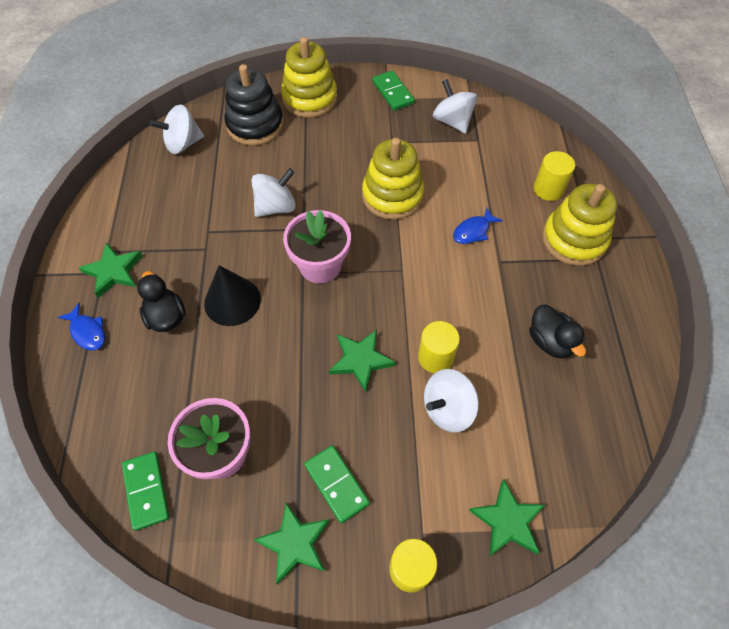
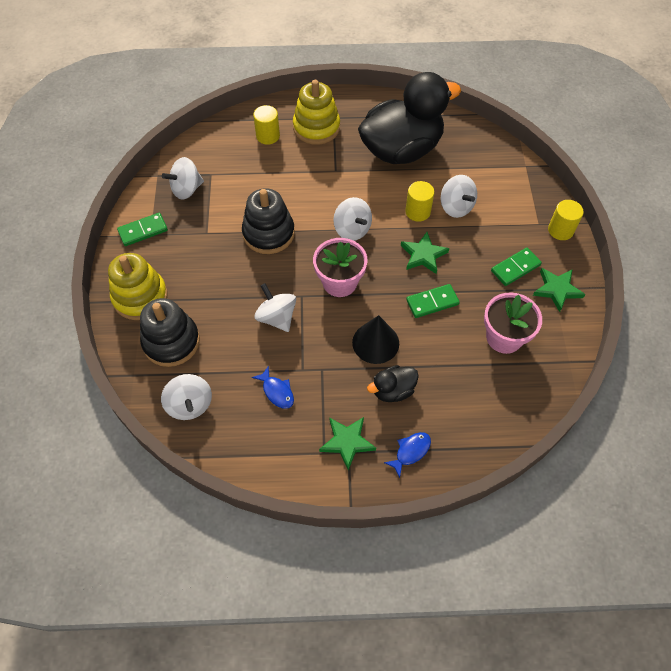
camera: 90 degrees left, 0 degrees up
green domino [122,452,170,531] -> green domino moved to [406,284,460,318]
yellow stacking toy [362,138,424,220] -> black stacking toy [242,188,295,254]
blue fish [453,208,503,244] -> blue fish moved to [252,366,294,409]
green star [469,479,545,557] -> none
black duck [529,305,586,359] -> black duck [358,72,461,164], size x2.36
none -> white spinning top [333,197,372,241]

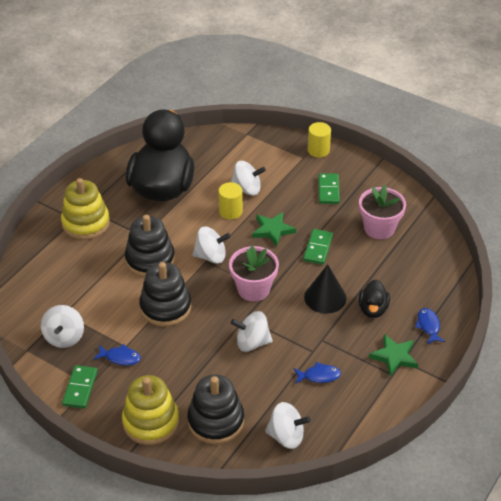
camera: 55 degrees left, 15 degrees down
yellow cylinder [253,105,280,145] -> none
green star [533,268,585,312] -> none
none -> blue fish [93,344,141,366]
none -> black stacking toy [125,215,175,277]

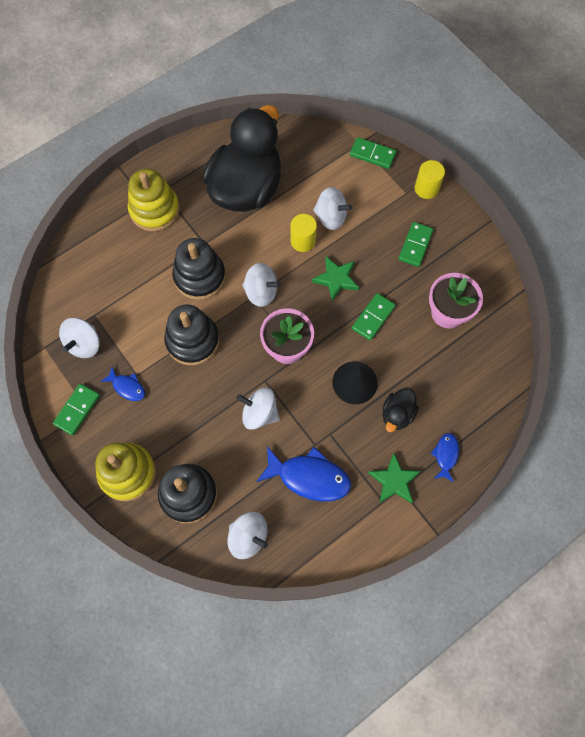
camera: 20 degrees right, 25 degrees up
blue fish [294,362,341,384] -> blue fish [256,446,351,501], size x1.87
none -> green domino [350,137,396,169]

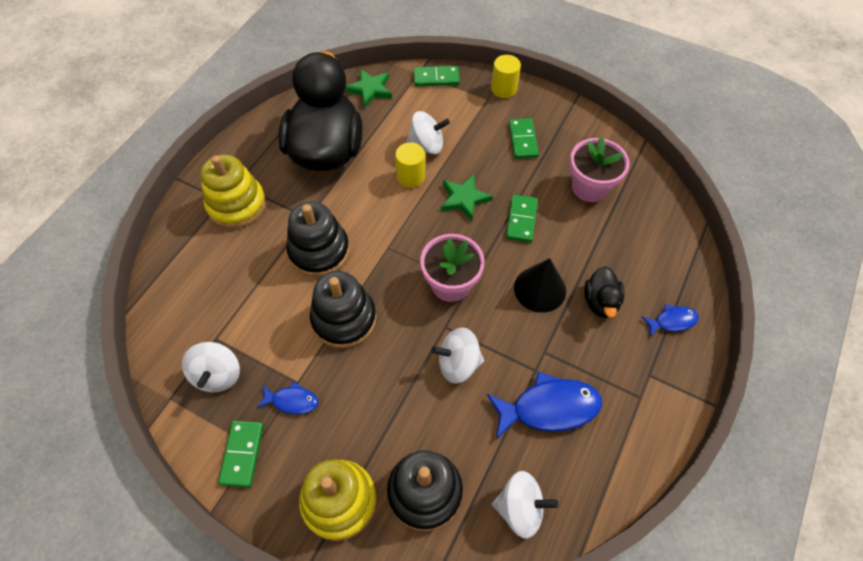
camera: 25 degrees left, 10 degrees down
white spinning top [242,263,281,307] -> none
green star [368,453,421,503] -> green star moved to [345,69,392,108]
blue fish [431,433,459,482] -> blue fish turned 90 degrees clockwise [642,304,699,337]

